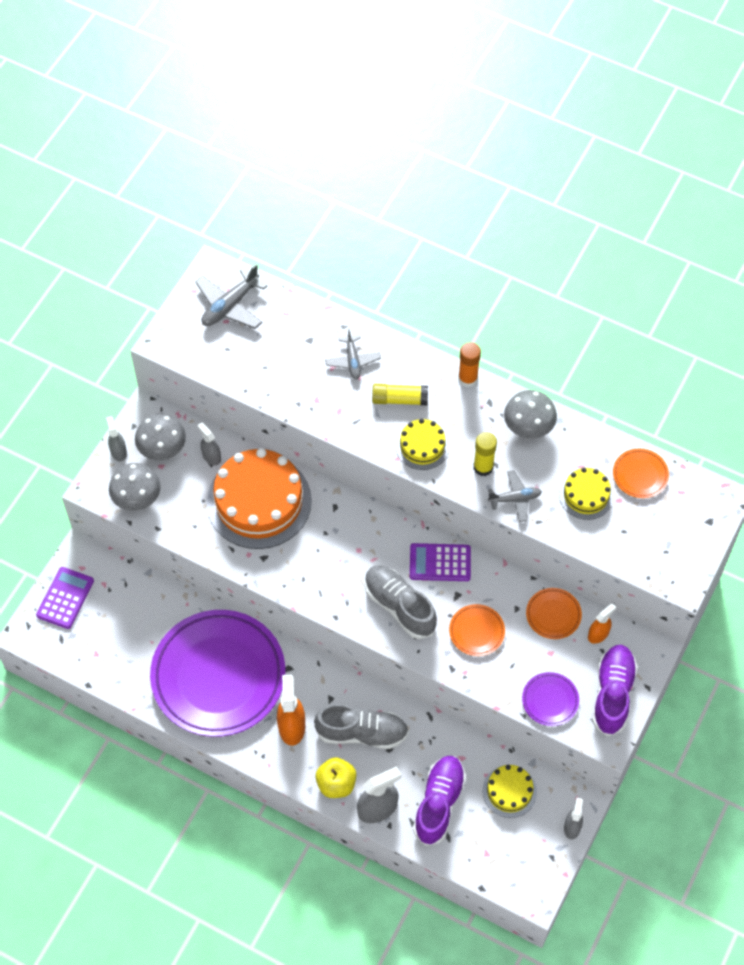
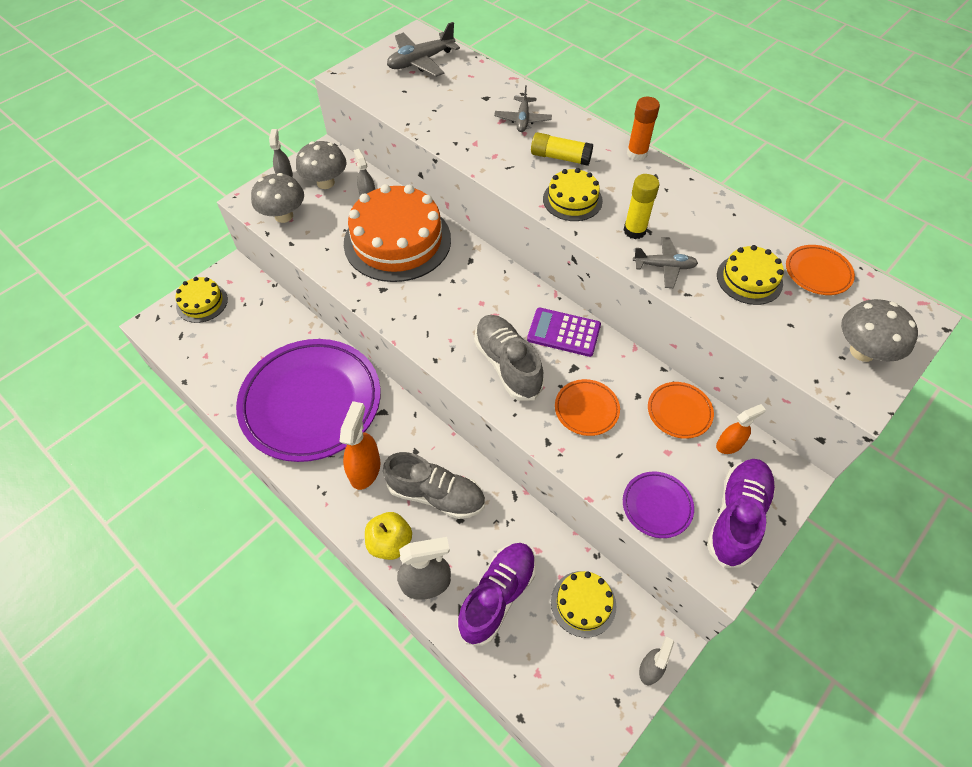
camera: 15 degrees right, 5 degrees down
purple calculator [36,567,94,629] -> yellow cake [175,277,228,323]
grey mushroom [504,390,557,439] -> grey mushroom moved to [841,299,918,362]

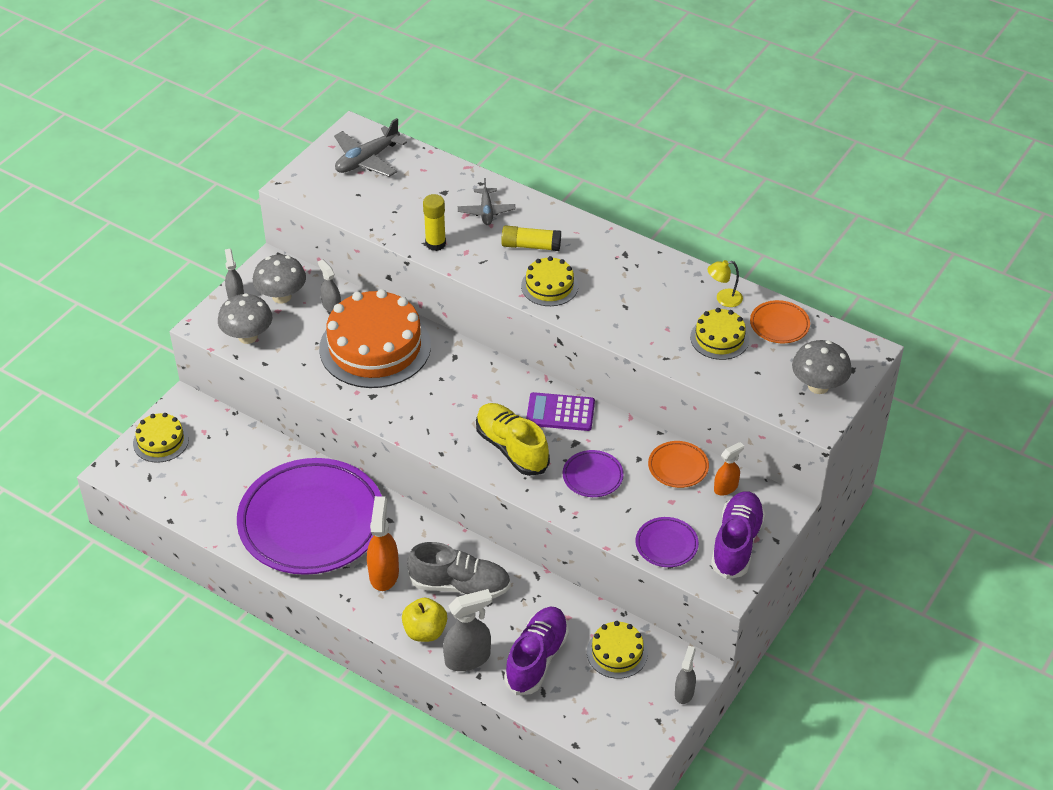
camera: 10 degrees left, 10 degrees down
grey shoe [474,315,544,401] -> yellow shoe [476,403,550,476]
orange plate [555,379,620,436] -> purple plate [563,450,624,497]
yellow glue stick [623,174,659,239] -> yellow glue stick moved to [423,194,446,251]
orange glue stick [627,97,660,161] -> none
grey plane [633,237,698,288] -> none
none -> yellow lamp [707,260,743,307]

